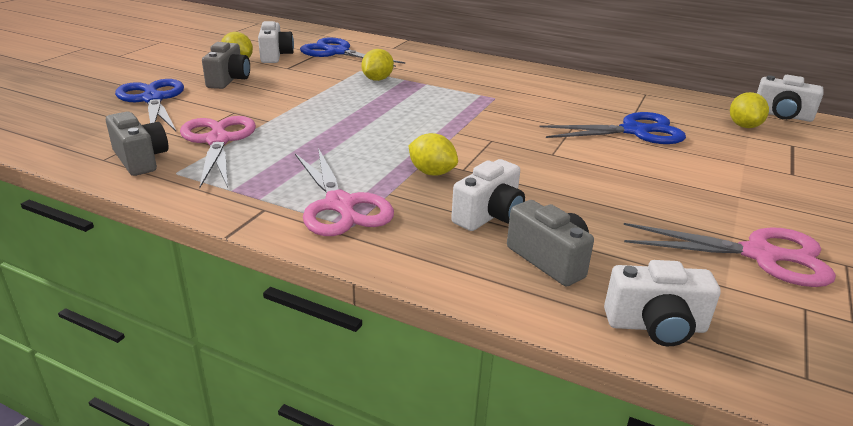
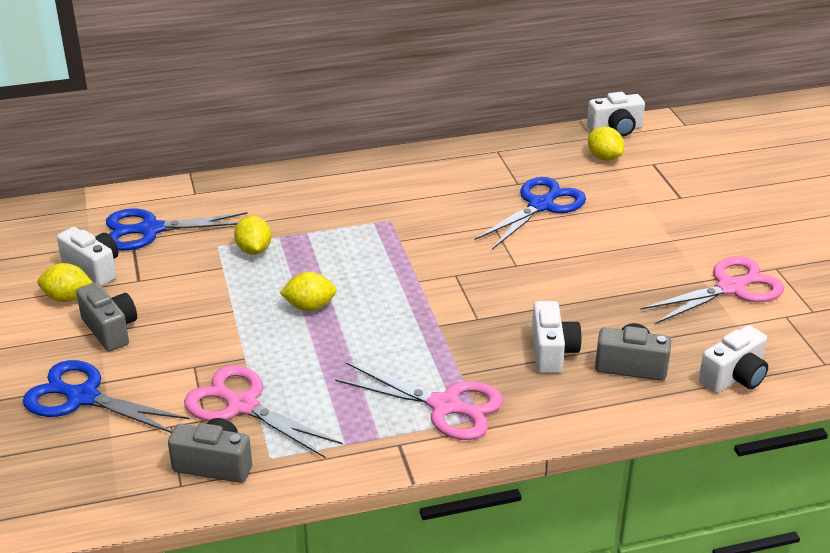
camera: 40 degrees left, 5 degrees up
yellow lemon [409,133,458,176] -> yellow lemon moved to [280,272,337,311]

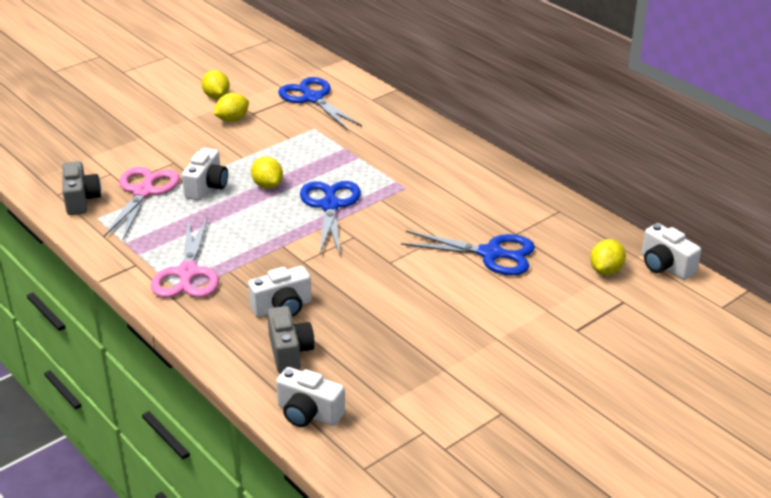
camera: 65 degrees right, 0 degrees up
blue scissors [23,360,190,433] -> blue scissors moved to [300,181,361,255]
white camera [57,227,119,286] -> white camera moved to [182,148,228,200]
grey camera [76,282,137,352] -> none
yellow lemon [234,216,272,255] -> yellow lemon moved to [214,93,249,122]
pink scissors [640,256,784,324] -> none

